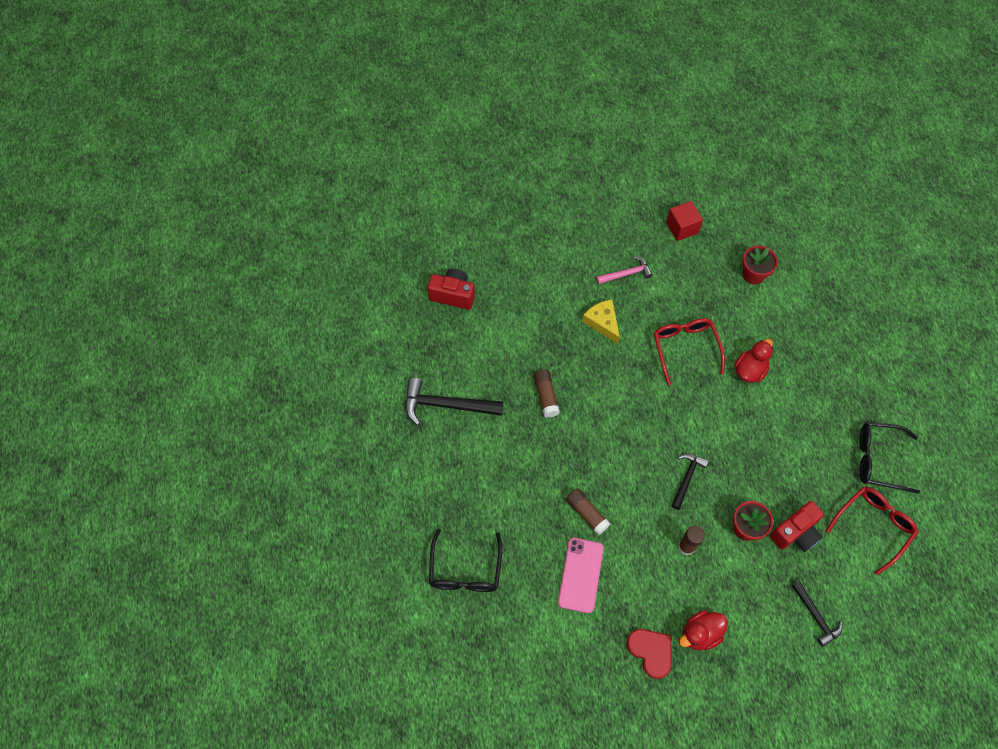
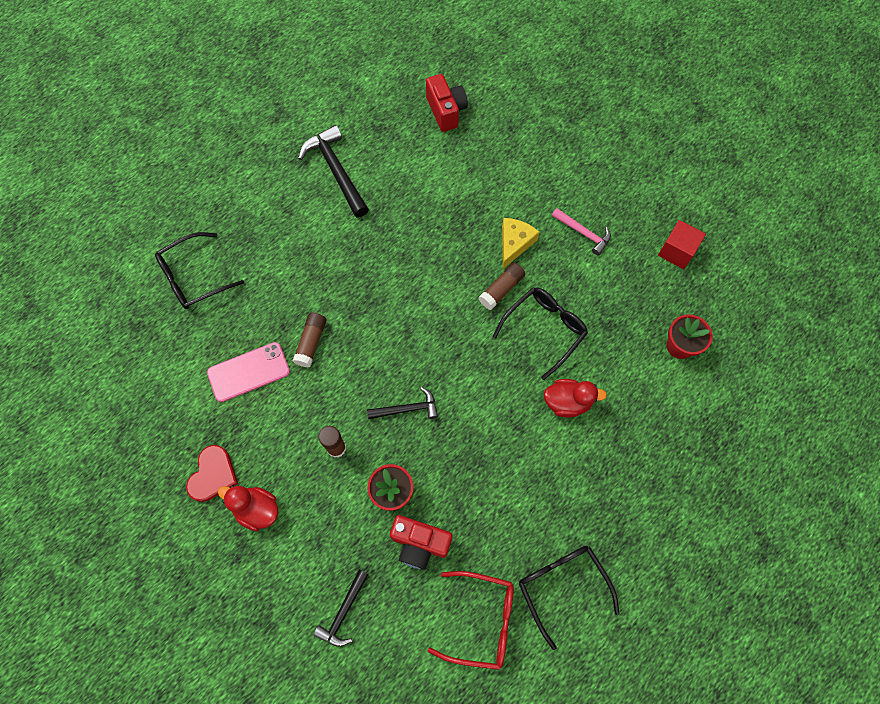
camera: 55 degrees right, 5 degrees up
brown glue stick [534,370,560,418] -> brown glue stick moved to [479,263,525,310]
red glasses [654,318,725,385] -> black glasses [493,287,588,380]

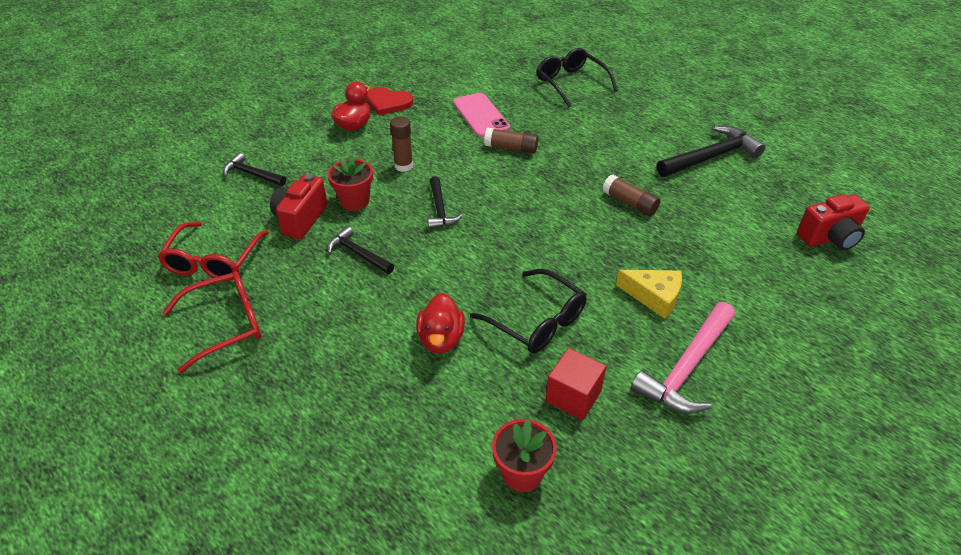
camera: 90 degrees right, 25 degrees down
brown glue stick [479,263,525,310] -> brown glue stick moved to [603,175,660,216]
black glasses [519,546,619,650] -> red glasses [162,271,261,373]
pink hammer [552,208,611,256] -> pink hammer [631,302,735,414], size x1.68
red cube [658,220,706,269] -> red cube moved to [545,348,606,420]
none -> black hammer [327,226,394,274]

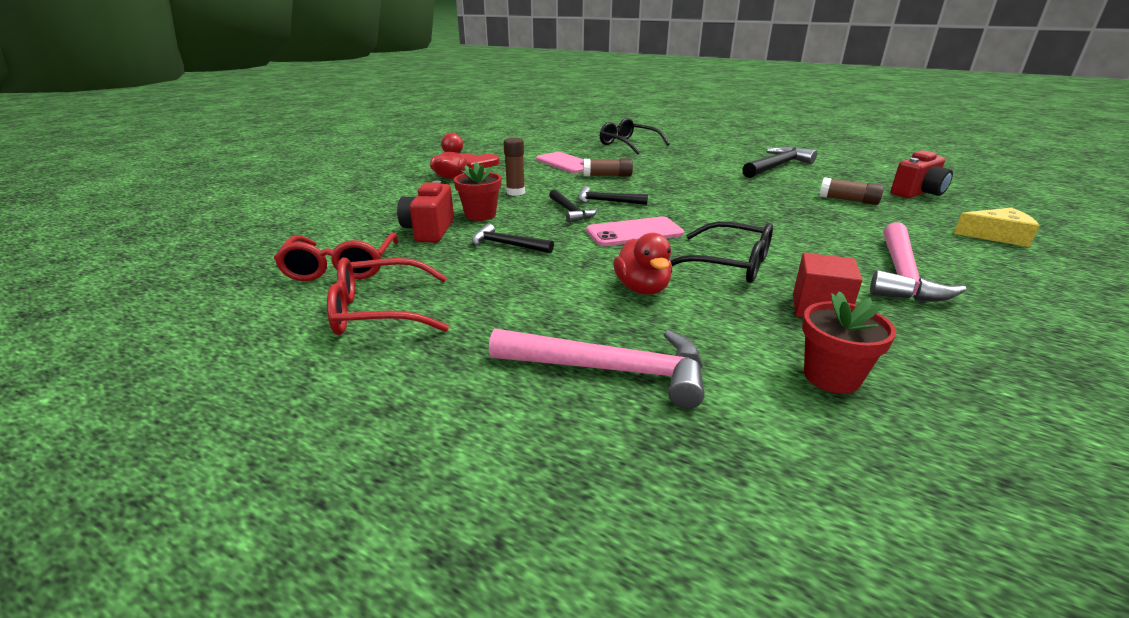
camera: 15 degrees left, 15 degrees down
red glasses [162,271,261,373] -> red glasses turned 150 degrees counterclockwise [327,258,449,335]
black hammer [223,152,286,186] -> black hammer moved to [578,186,648,205]
brown glue stick [603,175,660,216] -> brown glue stick moved to [819,177,884,205]
yellow cheese [616,270,682,319] -> yellow cheese moved to [953,207,1039,247]
none -> pink hammer [489,328,704,409]
none -> pink phone [586,216,684,246]

